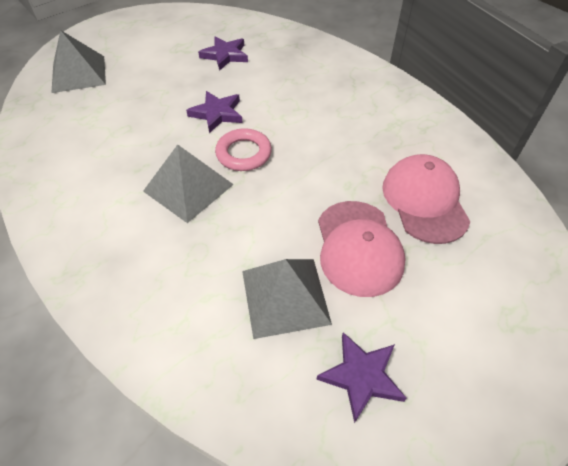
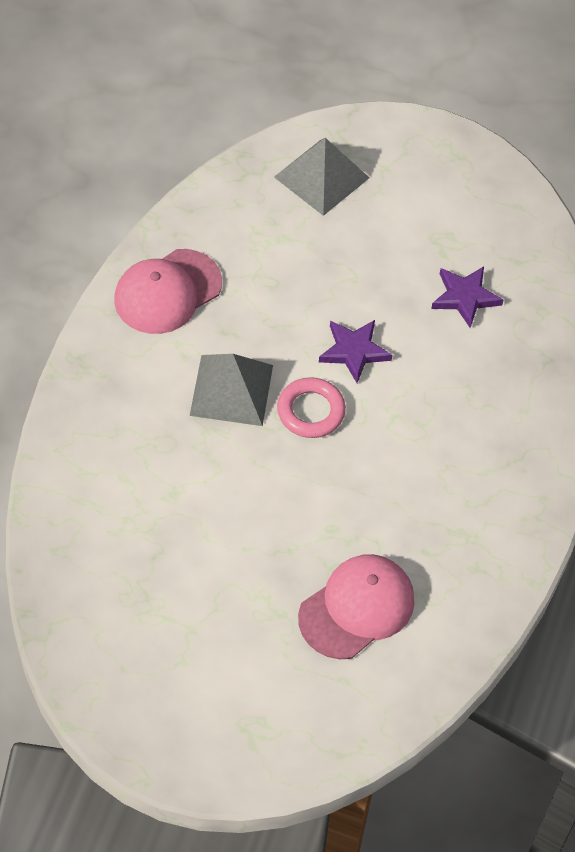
camera: 55 degrees right, 5 degrees up
grey pyramid [242,259,332,339] -> none
purple star [316,332,407,423] -> none
pink cap [318,201,406,297] -> pink cap moved to [114,249,222,334]

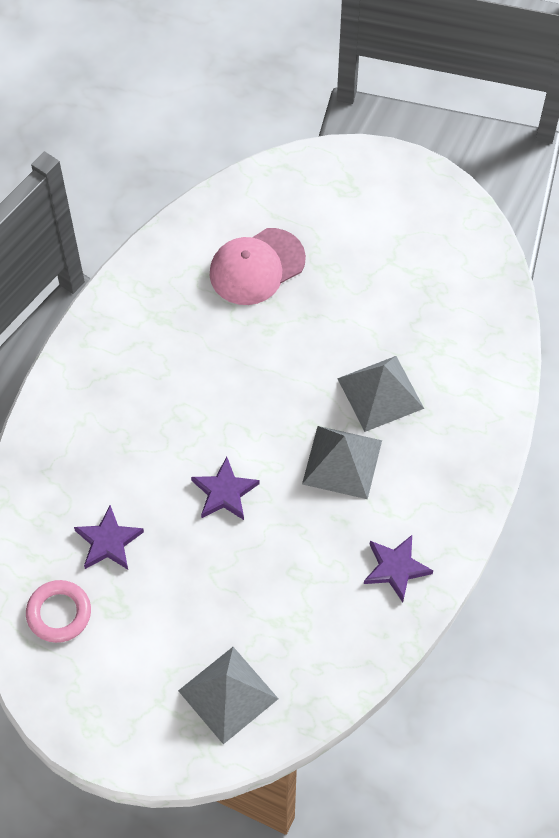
camera: 170 degrees left, 5 degrees up
pink cap [114,249,222,334] -> purple star [364,535,433,602]
pink ring [277,377,346,438] -> pink ring moved to [26,580,91,643]
none -> grey pyramid [337,356,424,432]

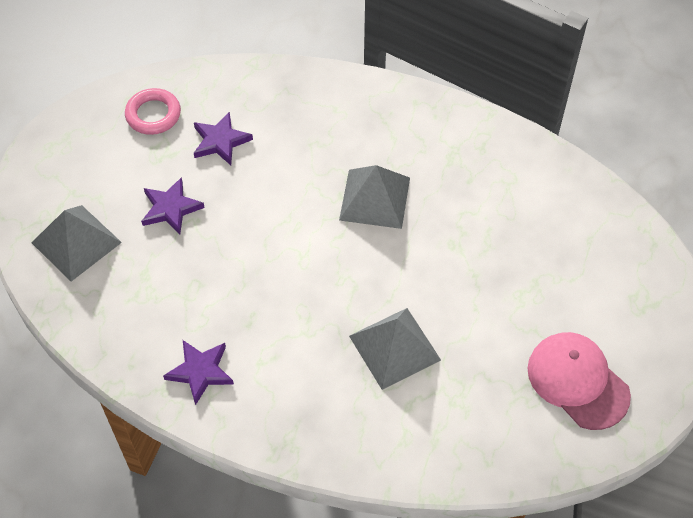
camera: 85 degrees right, 5 degrees down
purple star [191,457,260,520] -> purple star moved to [141,177,205,235]
pink cap [209,228,306,305] -> pink cap moved to [527,332,631,430]
grey pyramid [302,426,382,499] -> grey pyramid moved to [339,165,410,229]

